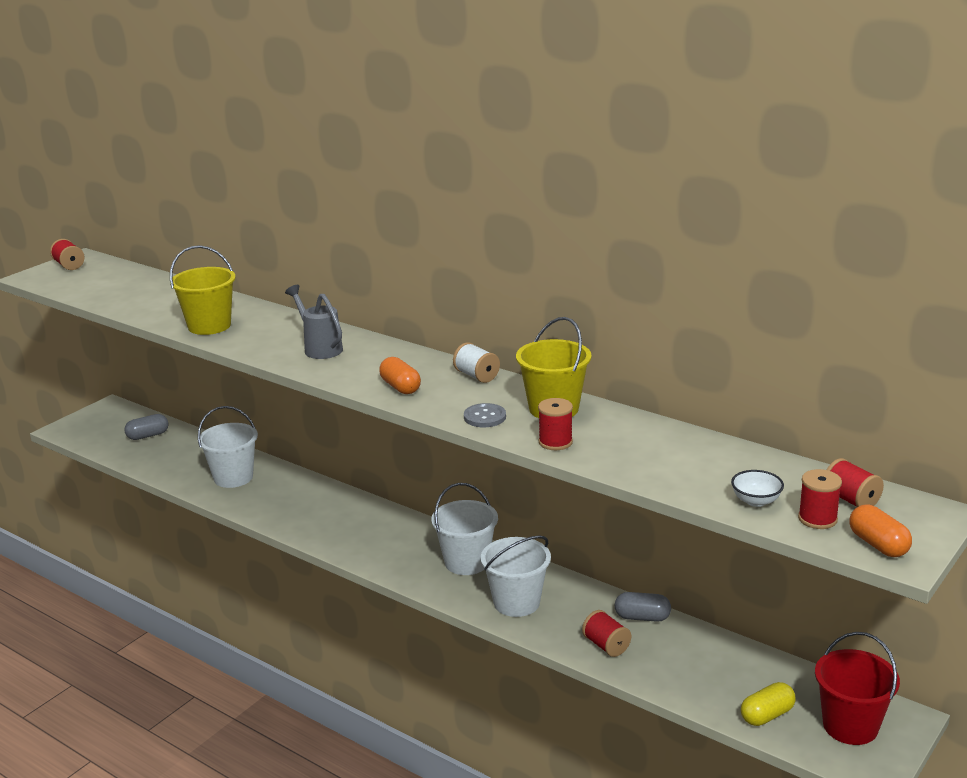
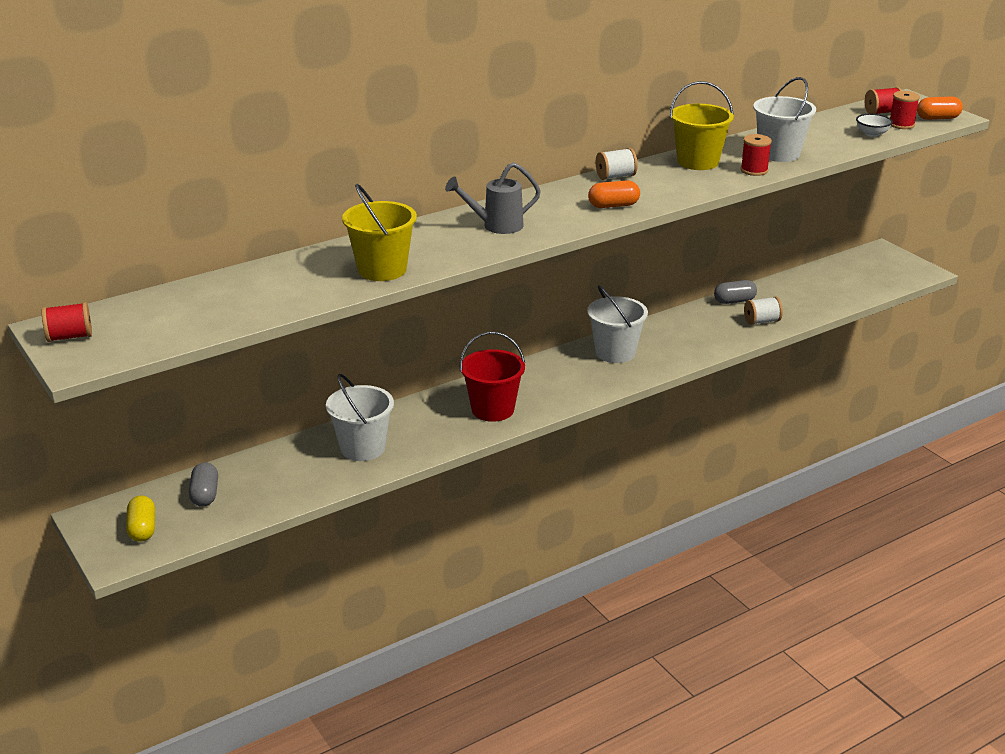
camera: 70 degrees left, 5 degrees up
grey button [464,403,506,427] -> none
white bucket [481,535,551,617] -> white bucket moved to [753,77,816,162]
red spool [582,610,631,657] -> white spool [744,296,783,325]
grey capsule [615,592,671,622] -> grey capsule turned 45 degrees clockwise [714,280,757,304]
yellow capsule [741,682,795,726] -> yellow capsule moved to [126,496,155,542]
red bucket [815,632,900,745] -> red bucket moved to [460,332,525,422]

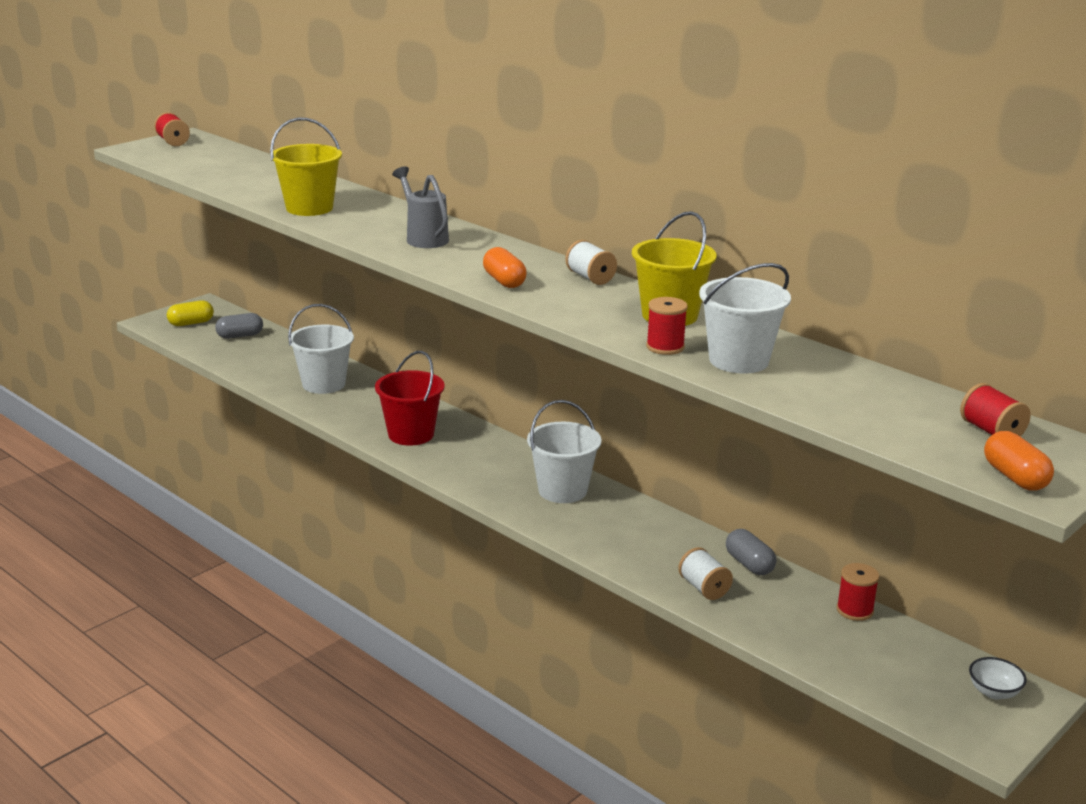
camera: 75 degrees right, 5 degrees down
white bowl [856,114,893,137] -> white bowl moved to [969,657,1027,699]
red spool [890,91,920,129] -> red spool moved to [837,563,879,621]

